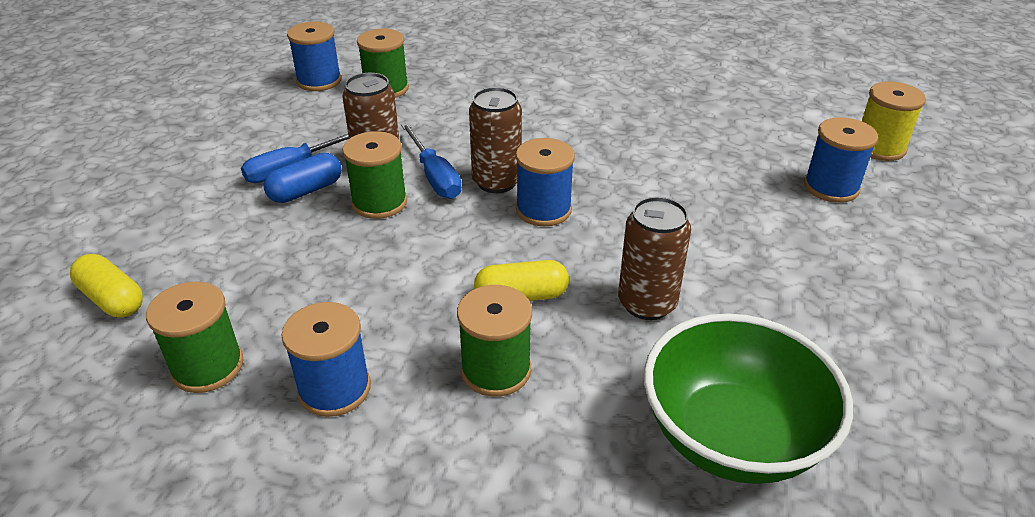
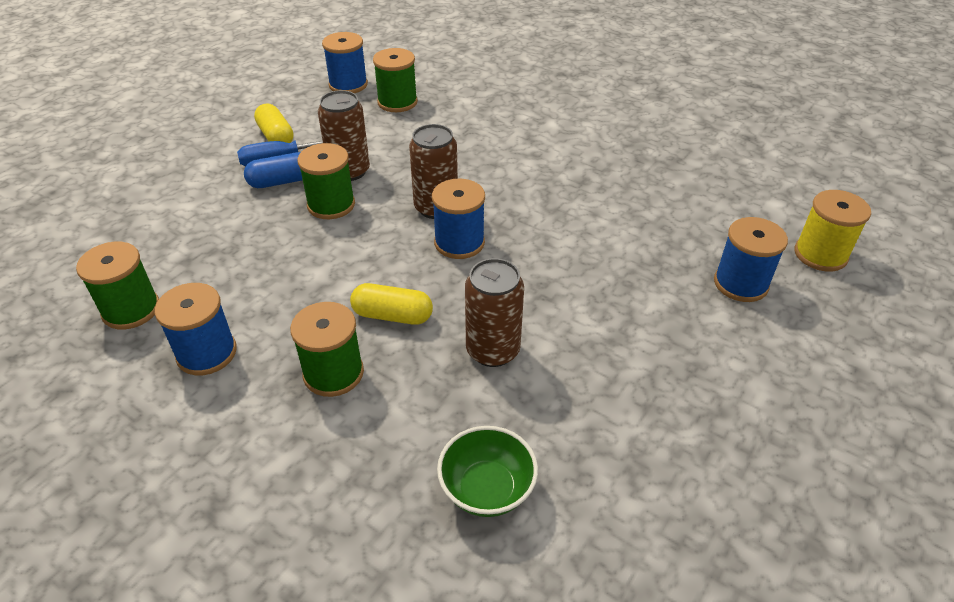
camera: 20 degrees right, 5 degrees up
yellow capsule [70,254,143,318] -> yellow capsule moved to [254,103,294,143]
blue screwdriver [401,123,462,199] -> none
green bowl [644,313,853,484] -> green bowl [437,426,538,517], size x0.56

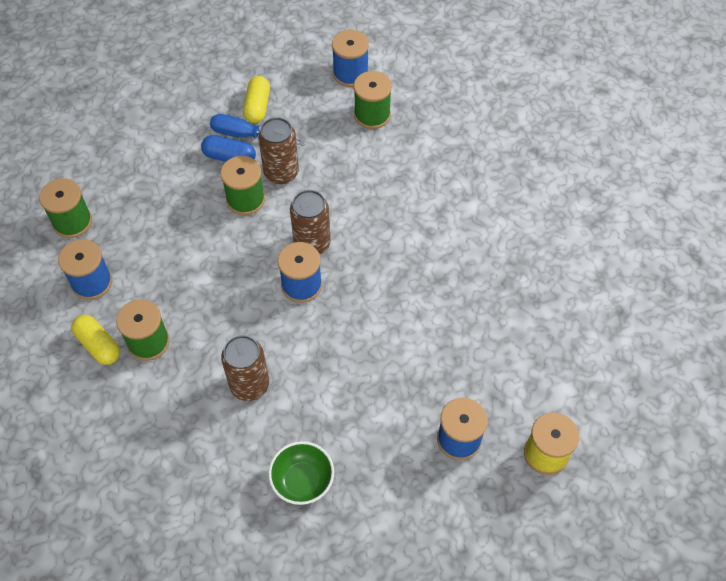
camera: 35 degrees right, 15 degrees up
yellow capsule [350,283,433,325] -> yellow capsule moved to [71,315,120,365]
green bowl [437,426,538,517] -> green bowl moved to [268,441,334,505]

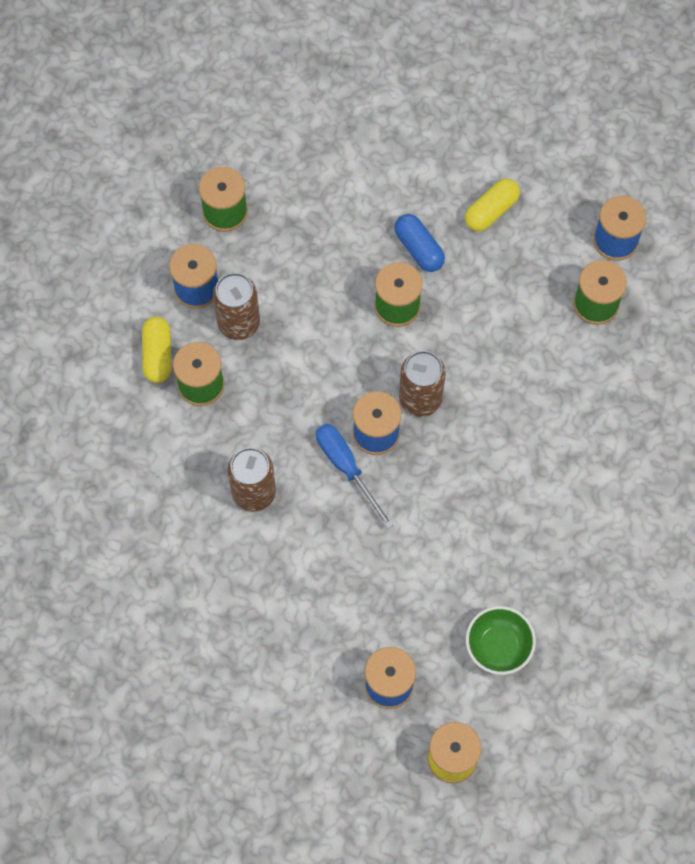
camera: 40 degrees right, 10 degrees up
blue screwdriver [210,114,306,146] -> blue screwdriver moved to [316,424,394,529]
brown can [258,117,299,184] -> brown can moved to [213,273,260,340]
green bowl [268,441,334,505] -> green bowl moved to [466,606,536,675]

